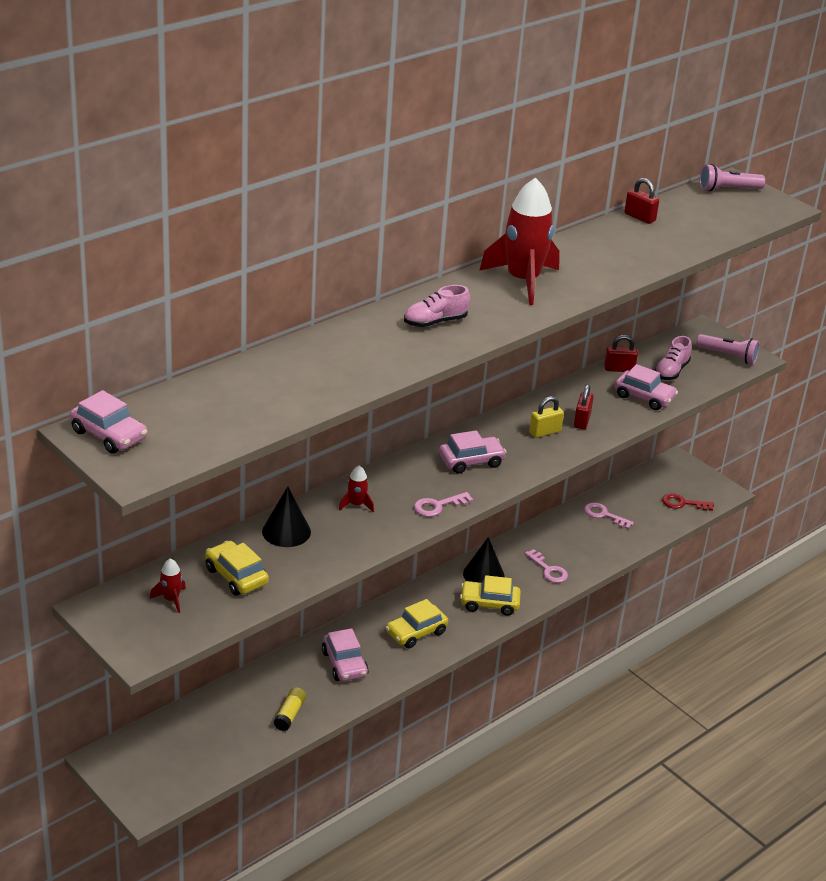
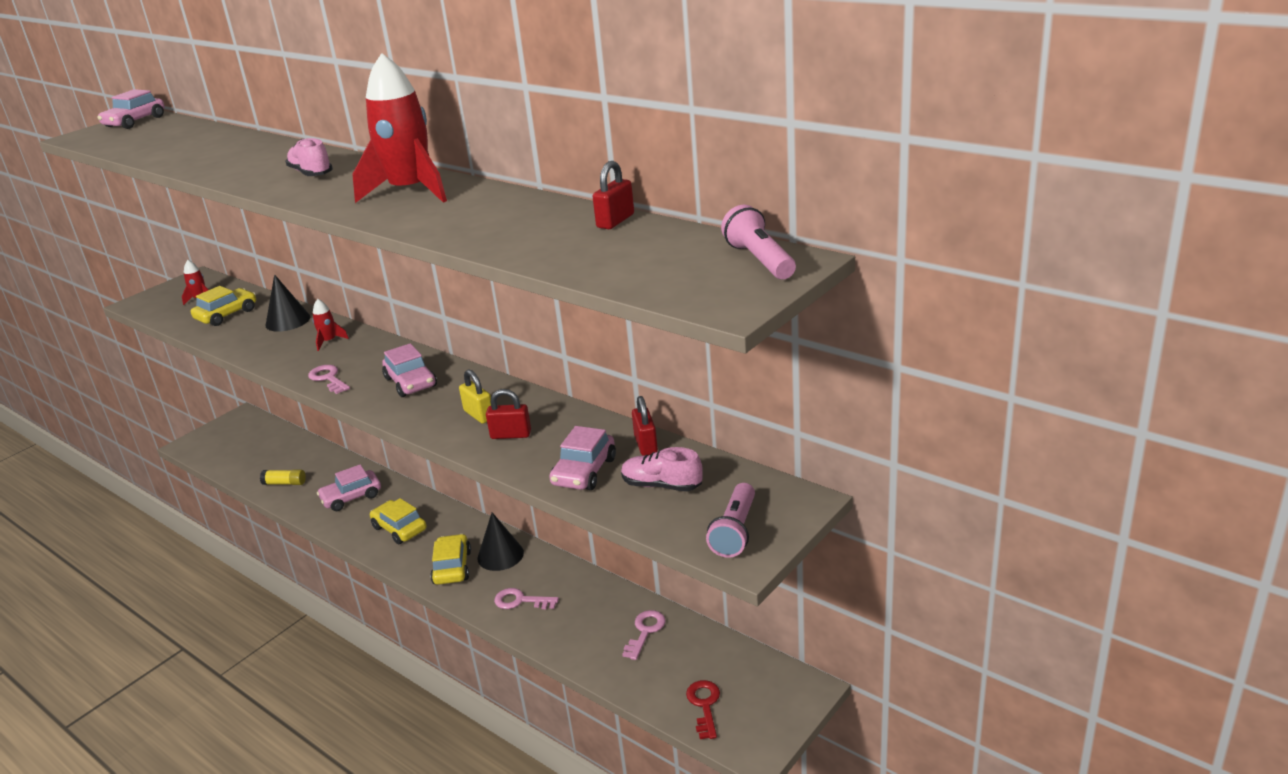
camera: 85 degrees right, 5 degrees down
pink key [525,549,568,583] -> pink key turned 60 degrees clockwise [494,588,559,609]

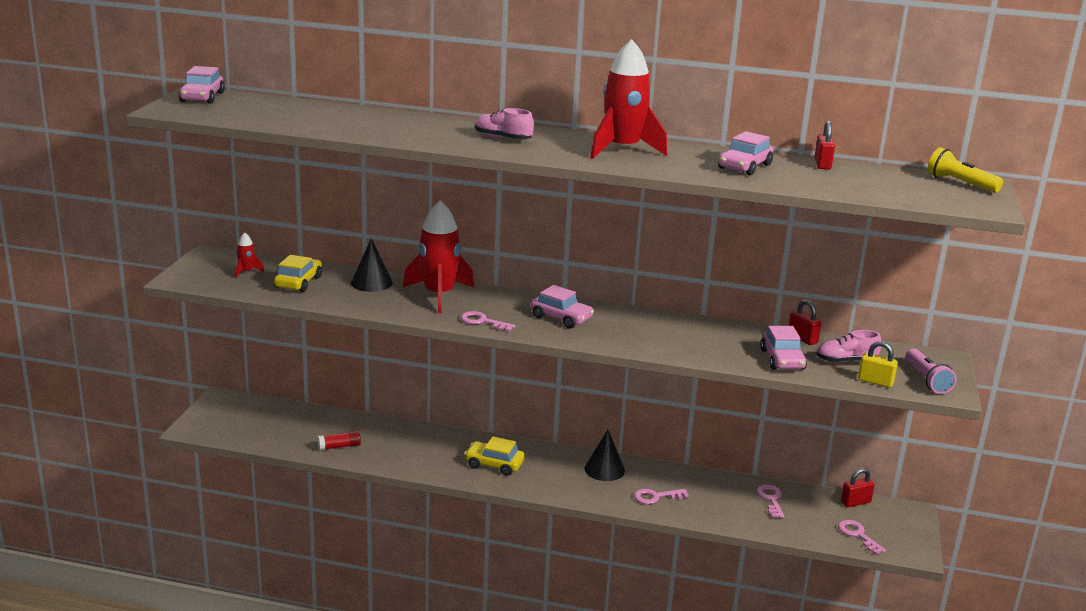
camera: 30 degrees left, 5 degrees down
yellow glue stick [260,470,306,485] -> red glue stick [318,431,361,451]
red rocket [312,299,349,351] -> red rocket [403,201,474,313], size x2.30
pink car [317,464,381,511] -> pink car moved to [718,131,773,175]
yellow car [430,534,471,585] -> none
yellow padlock [459,369,491,424] -> yellow padlock moved to [858,341,898,388]
red padlock [486,389,531,439] -> red padlock moved to [841,468,875,507]
red key [686,680,720,739] -> pink key [838,520,886,554]
pink flashlight [721,205,796,279] -> yellow flashlight [927,147,1003,193]

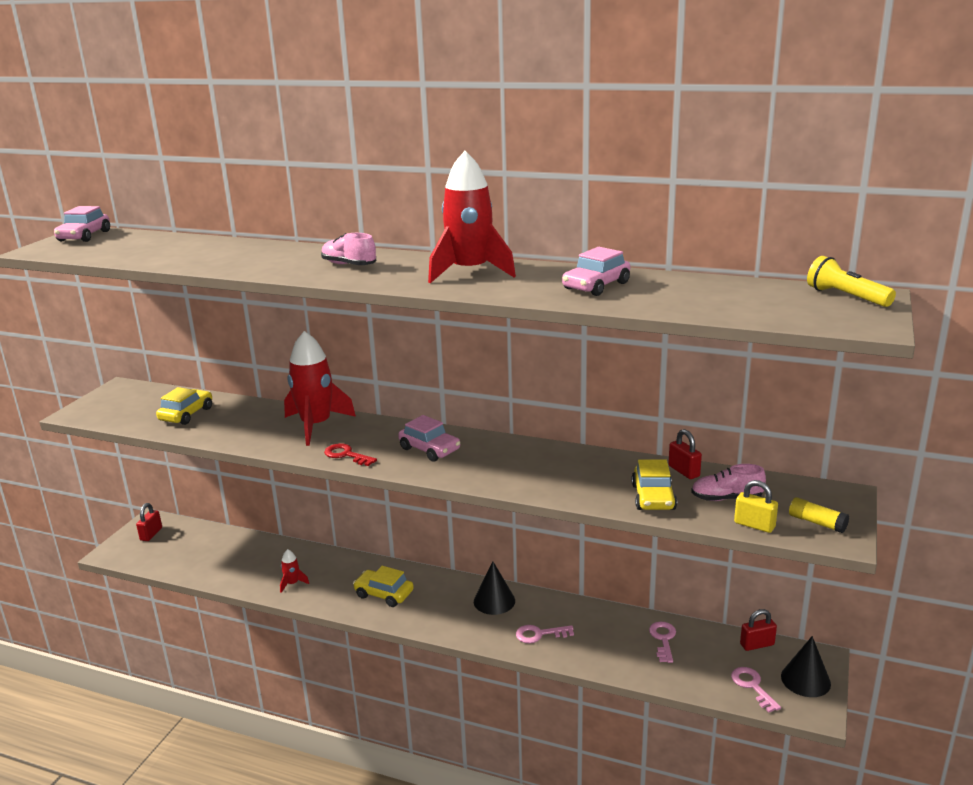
camera: 10 degrees right, 0 degrees up
red rocket [235,232,265,278] -> red rocket moved to [280,549,309,593]
red glue stick [318,431,361,451] -> none
black cone [351,238,393,292] -> black cone moved to [781,636,831,697]
pink key [460,311,516,332] -> red key [324,443,377,466]
pink car [760,326,807,370] -> yellow car [632,459,677,510]
red padlock [815,120,835,170] -> red padlock moved to [136,503,162,541]
pink flashlight [906,349,957,394] -> yellow glue stick [789,497,849,533]

